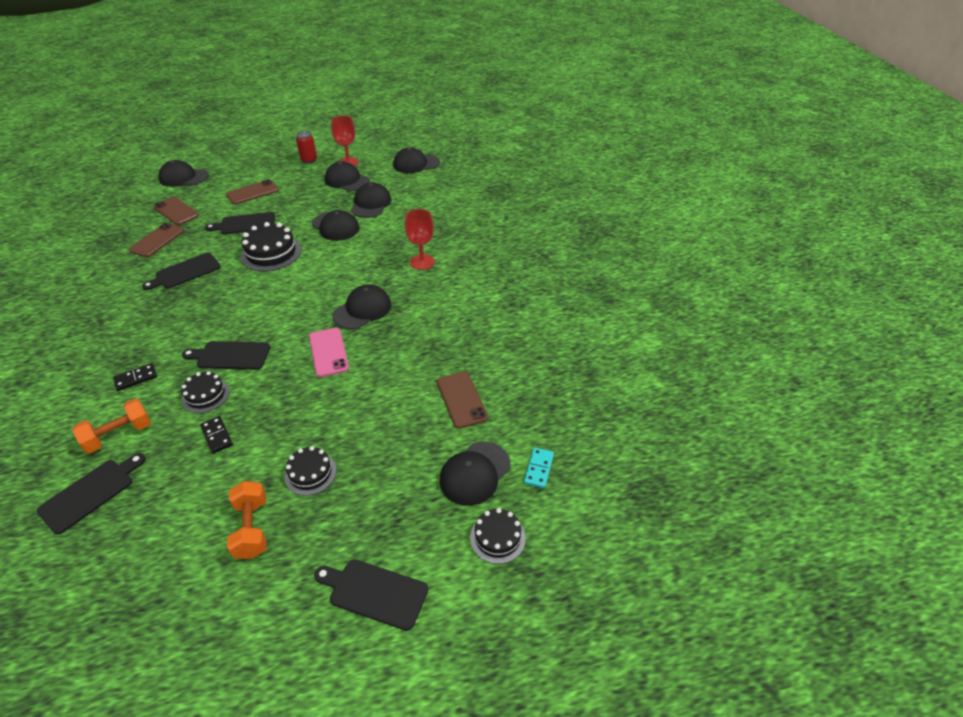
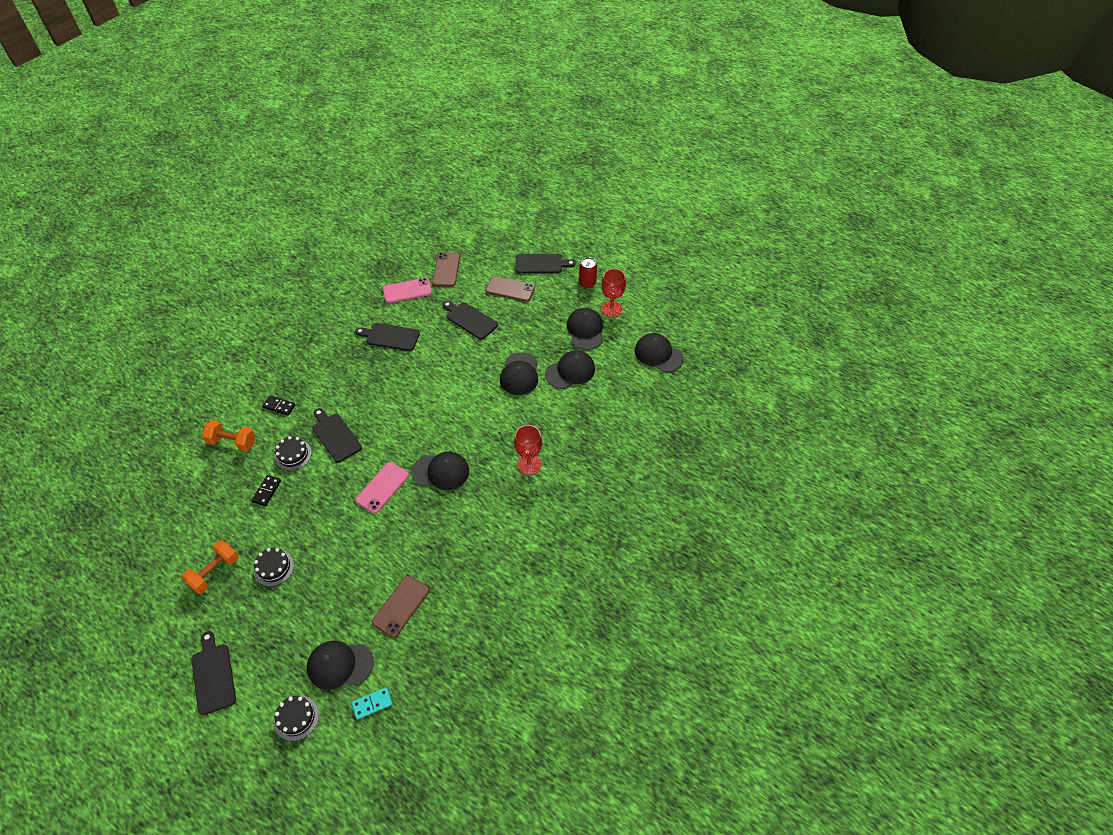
camera: 50 degrees right, 10 degrees up
black cutting board [37,453,146,534] -> black cutting board moved to [516,254,575,274]
brown phone [129,223,185,257] -> pink phone [383,278,432,303]
black cap [159,160,209,187] -> none
black cake [241,222,301,271] -> none

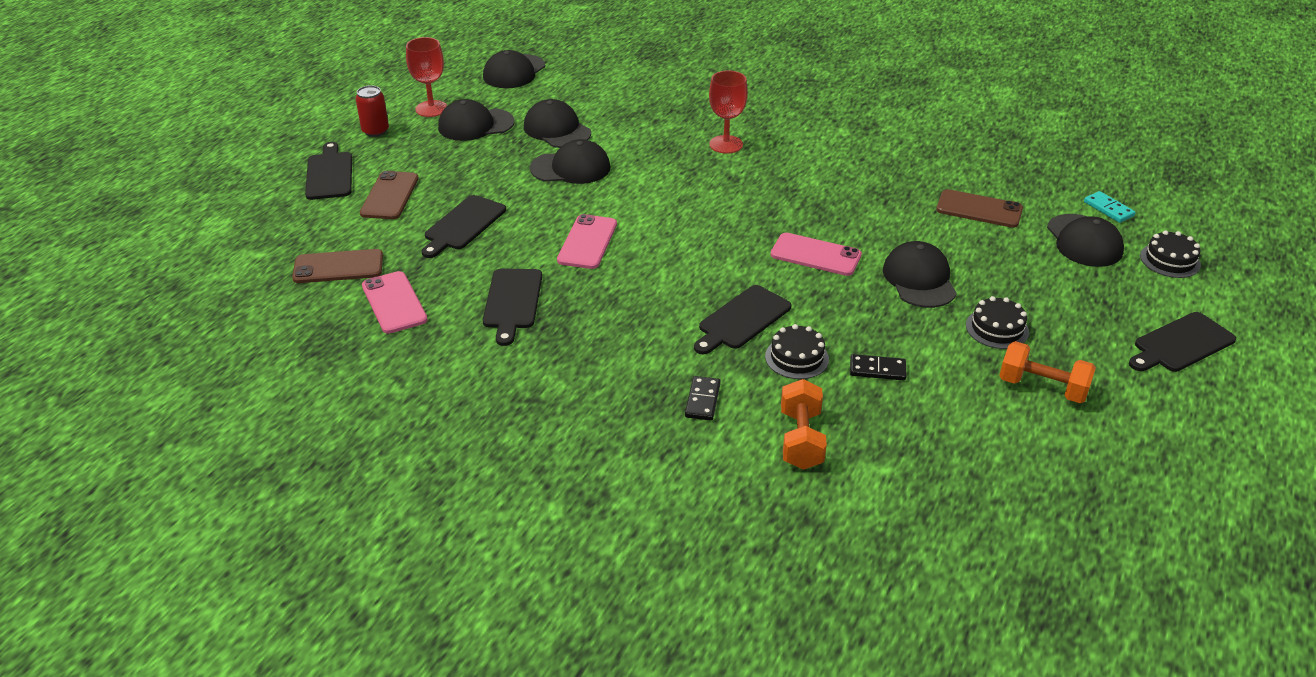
camera: 100 degrees left, 15 degrees down
black cap [412,451,469,490] -> black cap moved to [883,241,957,308]
none -> pink phone [557,214,617,269]

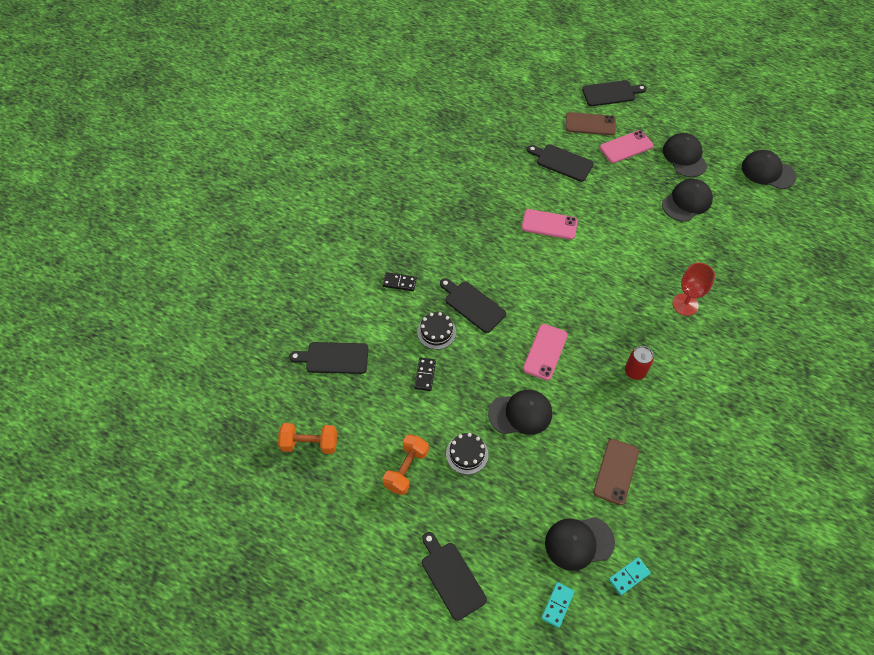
camera: 90 degrees right, 20 degrees up
brown phone [292,249,383,283] -> none
red can [356,85,389,137] -> red can moved to [625,346,654,380]
pink phone [362,271,428,334] -> pink phone moved to [600,130,653,163]
red goblet [406,37,448,117] -> none
black cutting board [483,268,542,346] -> black cutting board moved to [289,342,368,374]
black cap [530,139,610,184] -> none
orange dumbbell [781,379,827,470] -> orange dumbbell moved to [278,423,337,454]
black cake [1140,230,1201,278] -> turquoise domino [541,582,575,628]

